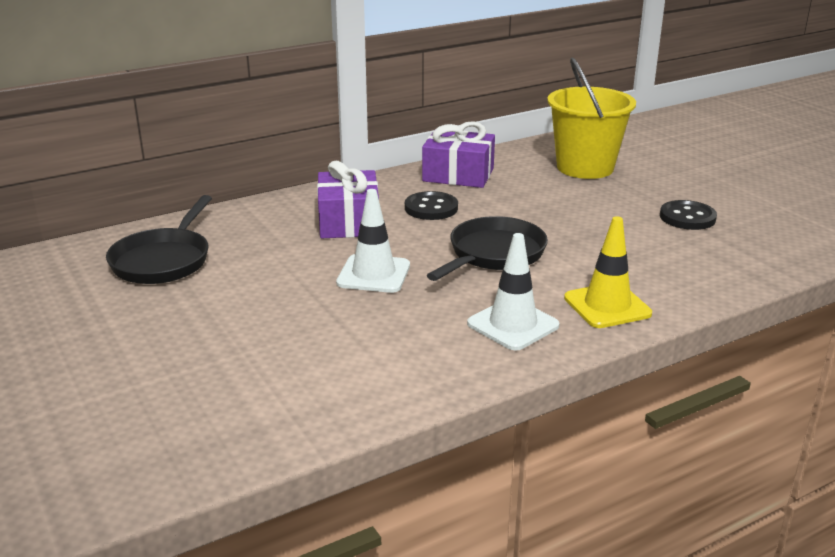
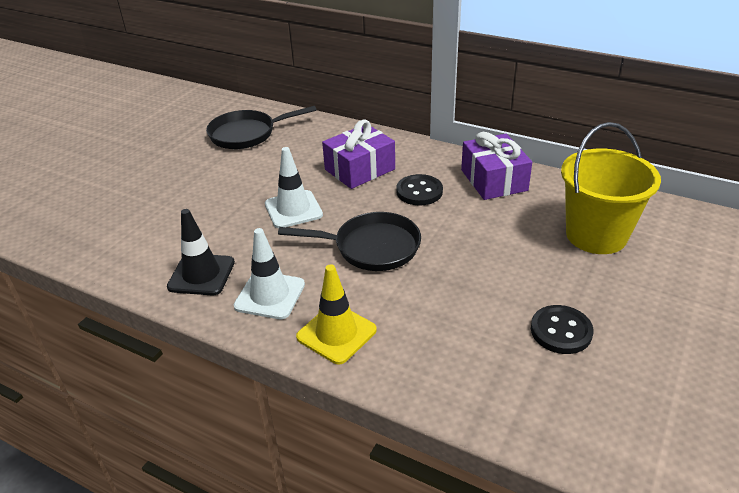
camera: 60 degrees right, 10 degrees up
none -> black traffic cone [167,209,235,295]

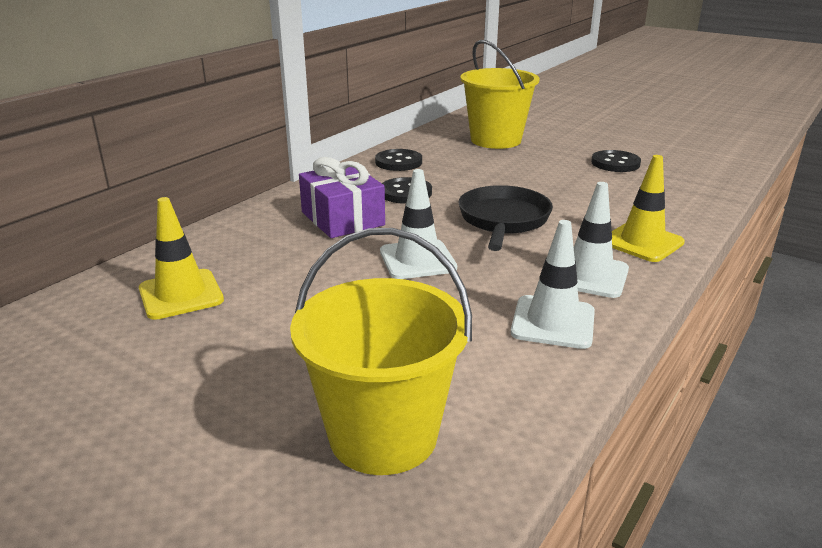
camera: 85 degrees left, 10 degrees down
black traffic cone [167,209,235,295] -> white traffic cone [511,220,595,349]
black pan [206,106,317,149] -> yellow traffic cone [139,197,224,320]
purple gift [461,132,532,200] -> black button [375,149,422,171]
none -> yellow bucket [290,228,472,475]

